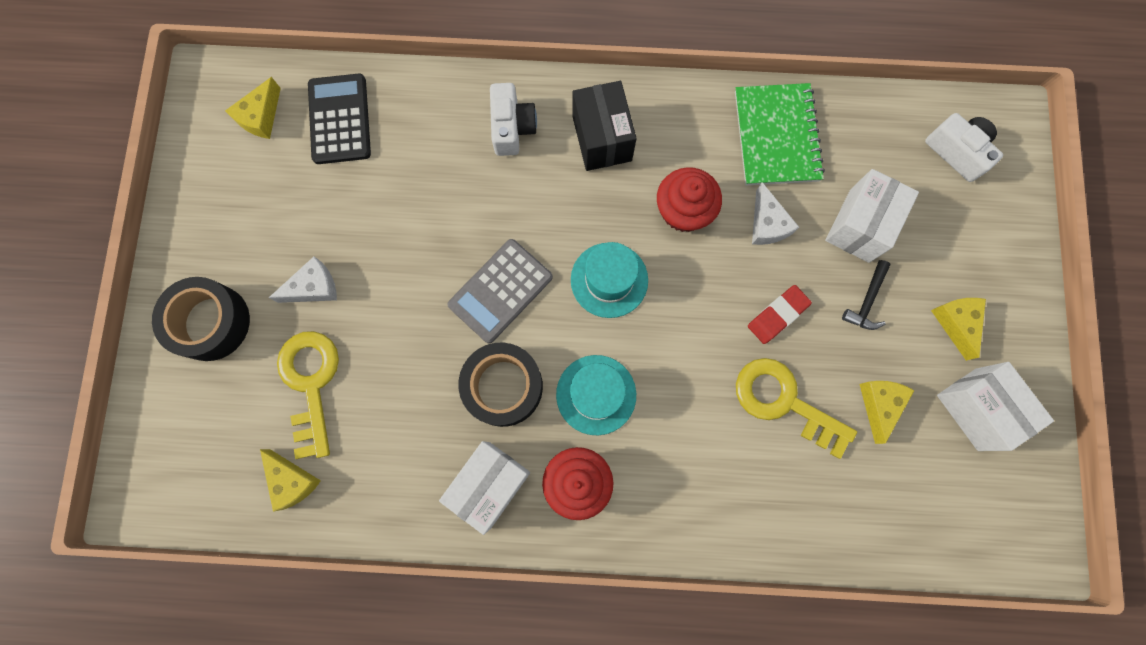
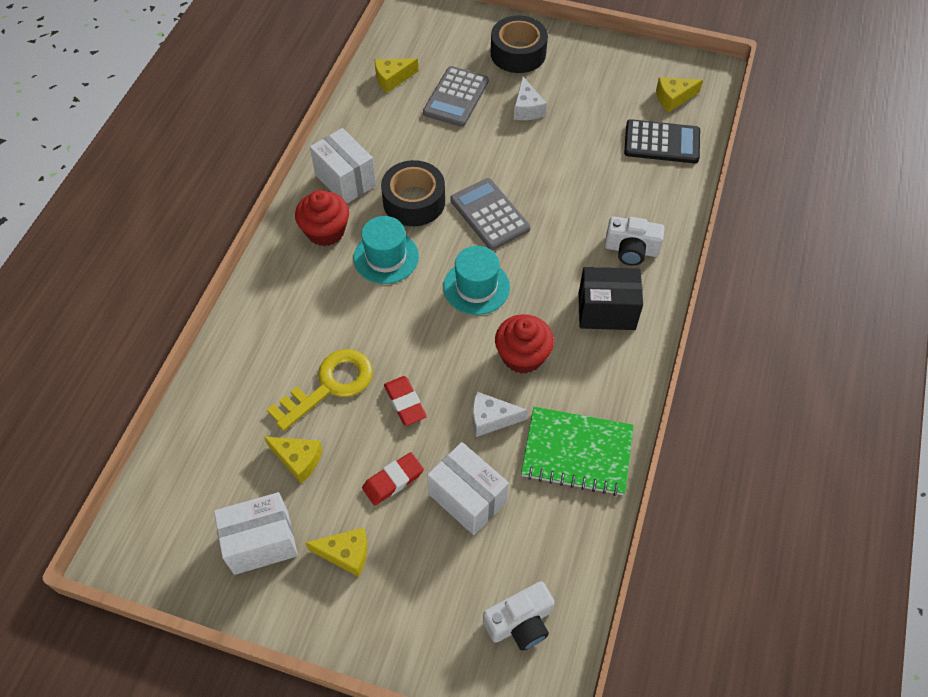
camera: 105 degrees right, 20 degrees down
yellow cheese [225,77,281,139] -> yellow cheese turned 60 degrees counterclockwise [656,77,703,112]
yellow key [277,331,339,459] -> grey calculator [423,66,489,127]
black hammer [842,260,891,330] -> red eraser [362,452,424,505]

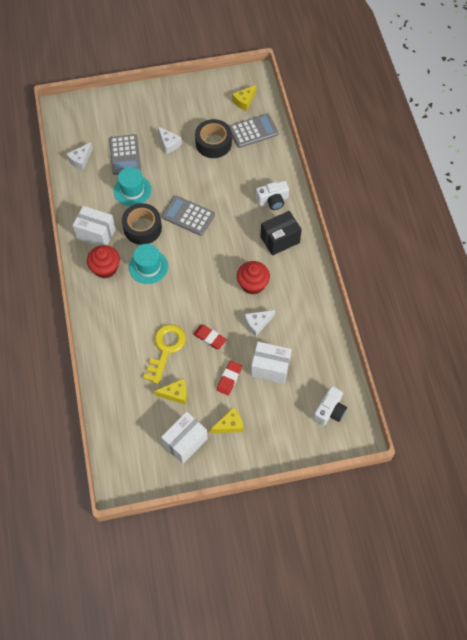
camera: 30 degrees left, 5 degrees up
yellow cheese [374,58,419,93] -> white cheese [66,142,93,170]
turquoise hat [443,246,510,315] -> turquoise hat moved to [114,167,151,206]
black tape [491,16,548,73] -> black tape moved to [195,119,232,158]
green notebook [521,407,634,496] -> none
black calculator [624,119,700,163] -> grey calculator [229,113,279,148]

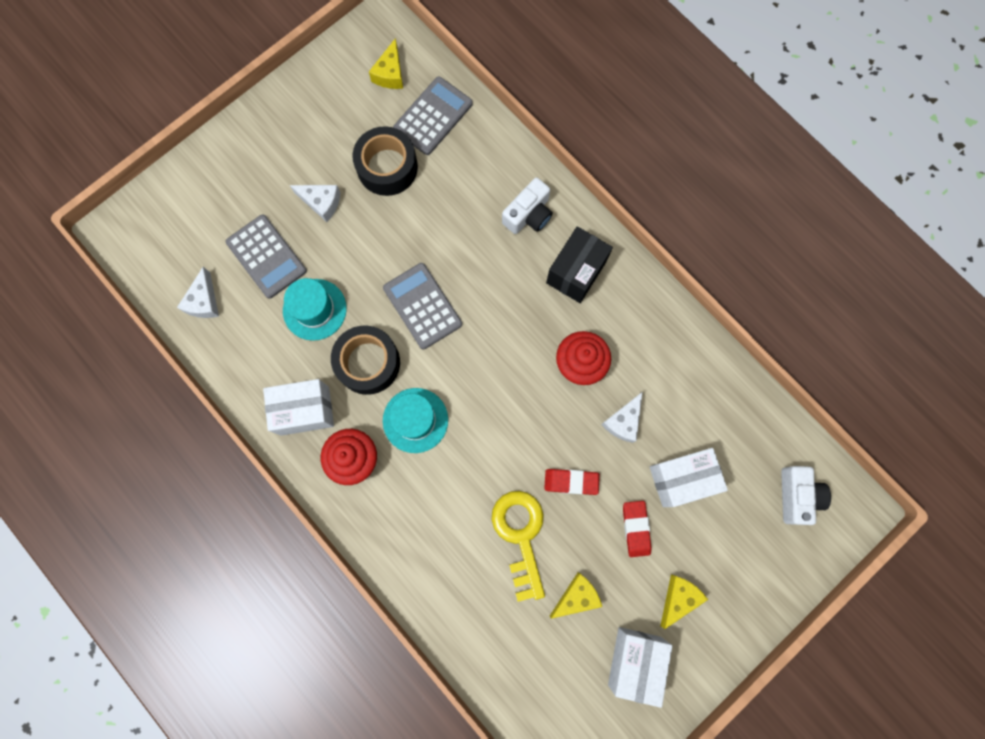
camera: 30 degrees left, 15 degrees up
grey calculator [161,196,215,236] -> grey calculator turned 60 degrees clockwise [383,263,462,349]

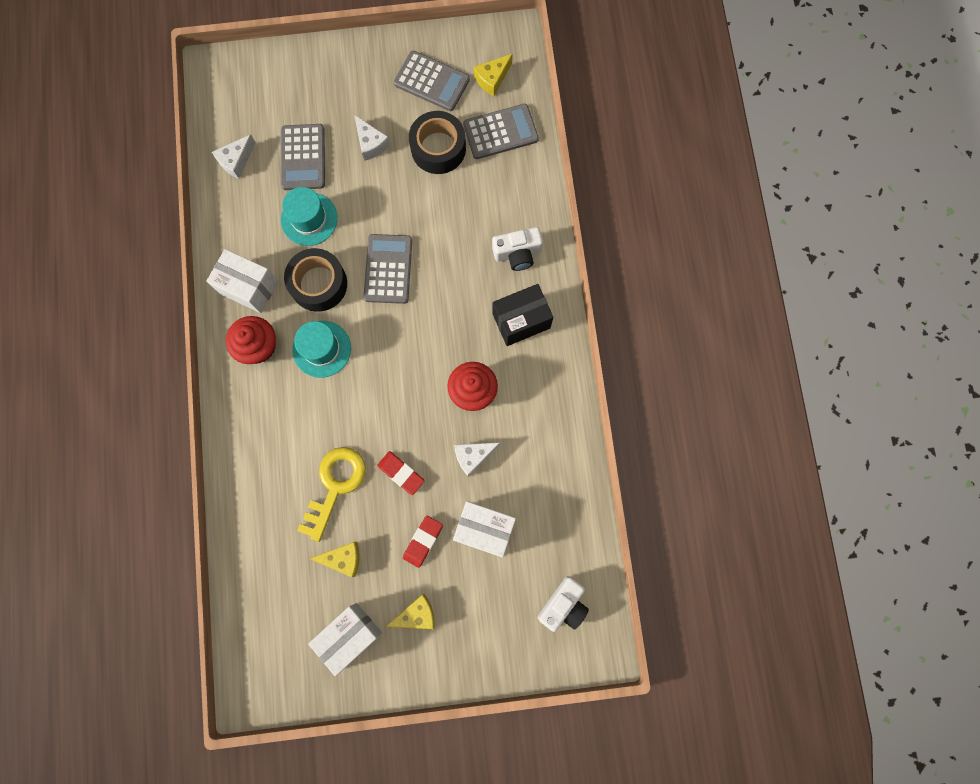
camera: 35 degrees right, 0 degrees up
none -> grey calculator [394,51,470,111]

